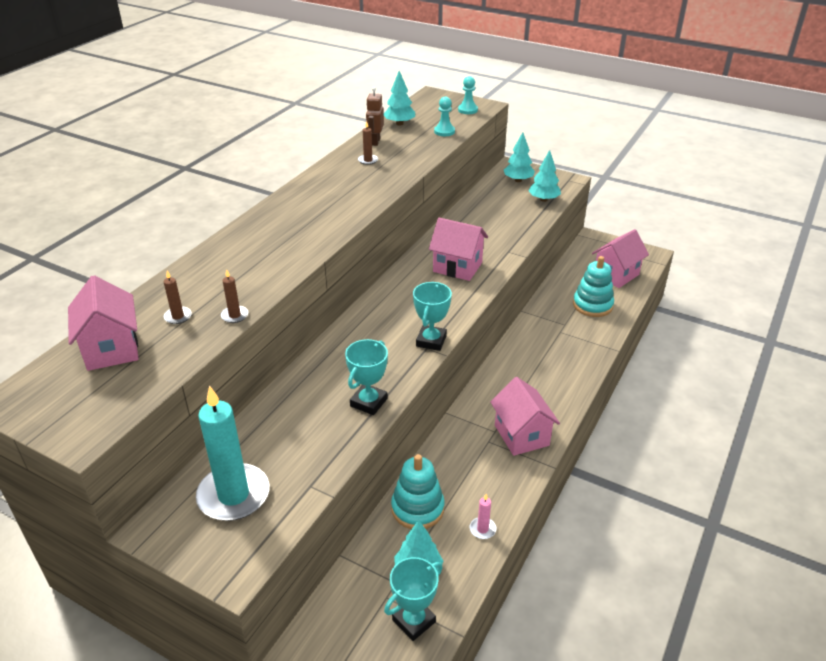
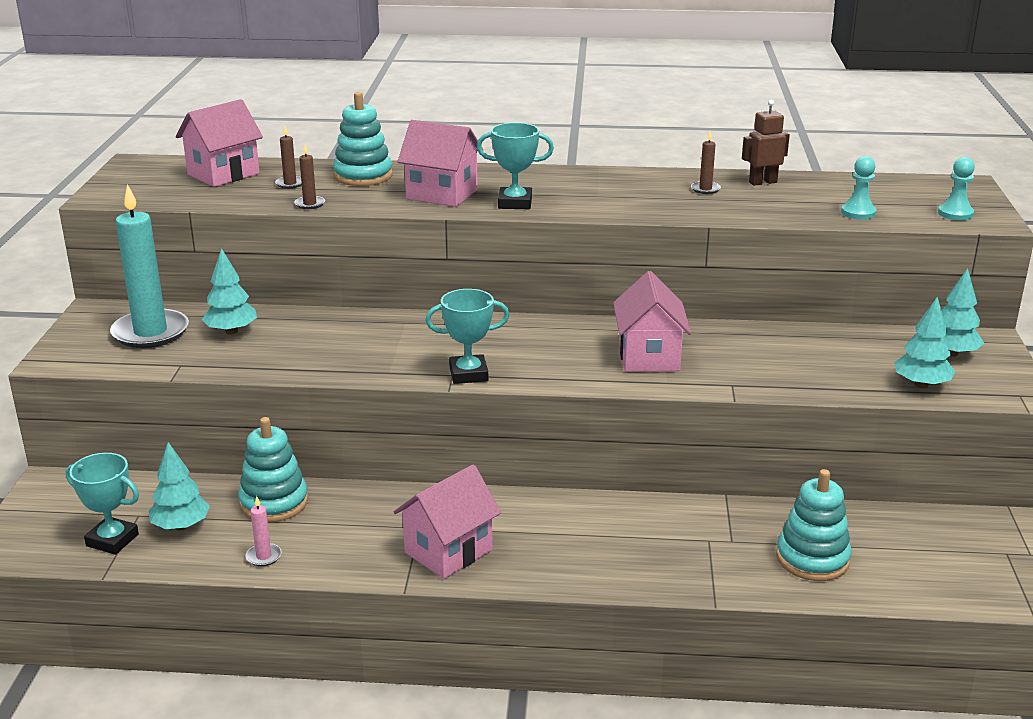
camera: 65 degrees right, 10 degrees down
turquoise trophy [345,339,388,415] -> turquoise trophy moved to [477,123,554,209]
turquoise tree [384,71,415,126] -> turquoise tree moved to [202,248,257,334]
pink house [592,229,649,288] -> pink house moved to [397,120,483,207]
none -> turquoise stacking toy [333,92,393,186]

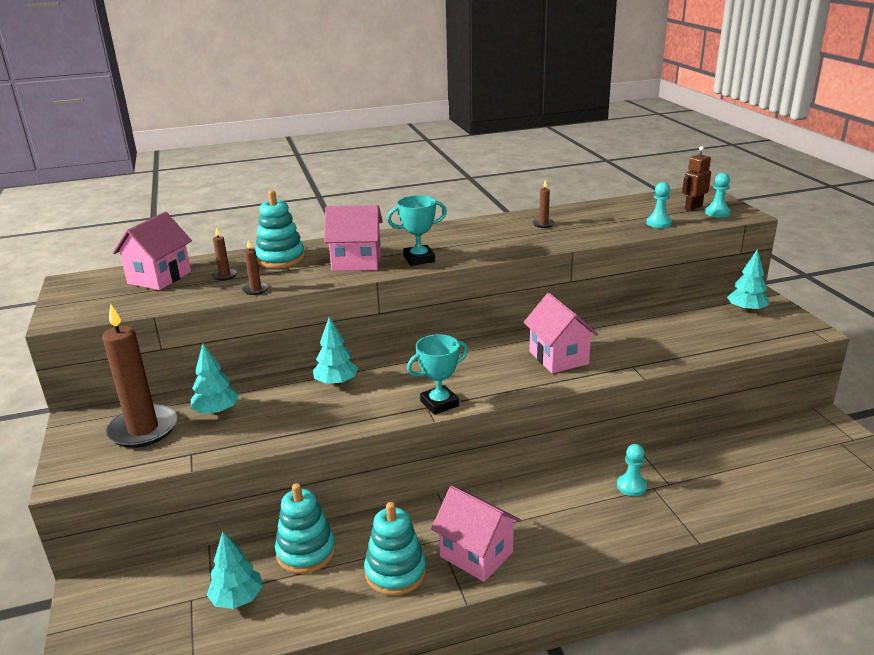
camera: 20 degrees left, 0 degrees up
turquoise trophy [66,453,139,555] -> none
turquoise candle [110,184,189,348] -> brown candle [102,304,178,448]
pink candle [245,496,282,566] -> none
pink house [394,465,501,579] -> pink house turned 75 degrees counterclockwise [431,486,521,582]
brown robot [742,100,790,186] -> brown robot moved to [682,146,711,211]
turquoise stacking toy [776,469,852,581] -> turquoise stacking toy moved to [364,502,426,596]
turquoise tree [894,297,955,388] -> turquoise tree moved to [313,317,358,386]
none -> turquoise pawn [617,444,647,496]

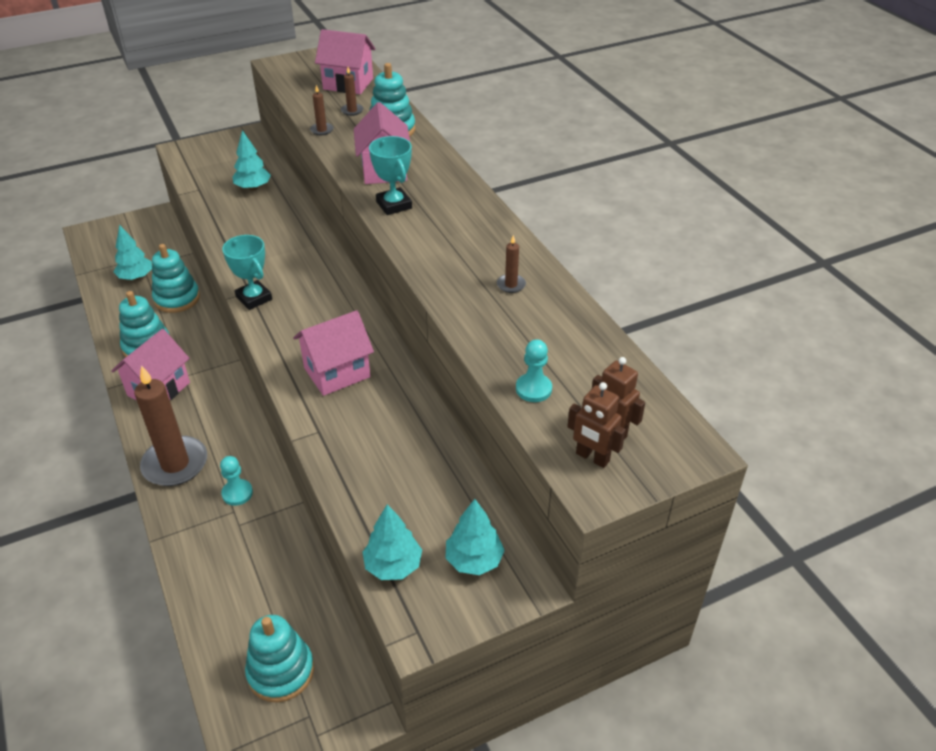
camera: 80 degrees right, 15 degrees up
brown candle [102,304,178,448] -> brown candle moved to [134,366,207,486]
turquoise tree [313,317,358,386] -> turquoise tree moved to [363,504,422,580]
turquoise pawn [705,173,731,218] -> brown robot [567,382,626,468]
none -> turquoise stacking toy [245,615,314,702]

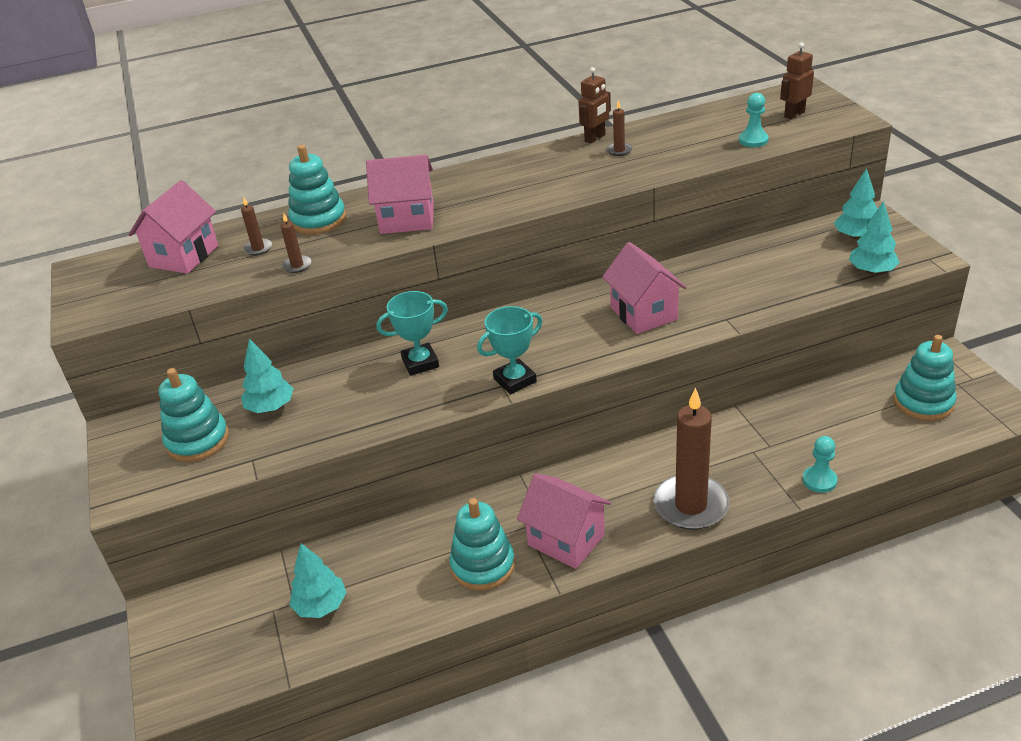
camera: 80 degrees left, 5 degrees down
turquoise stacking toy [152,244,200,313] -> turquoise stacking toy moved to [159,368,229,462]
turquoise pawn [220,456,253,506] -> turquoise pawn moved to [803,436,837,493]
turquoise trophy [369,136,412,215] -> turquoise trophy moved to [376,291,448,376]
brown robot [567,382,626,468] -> brown robot moved to [578,67,611,143]

